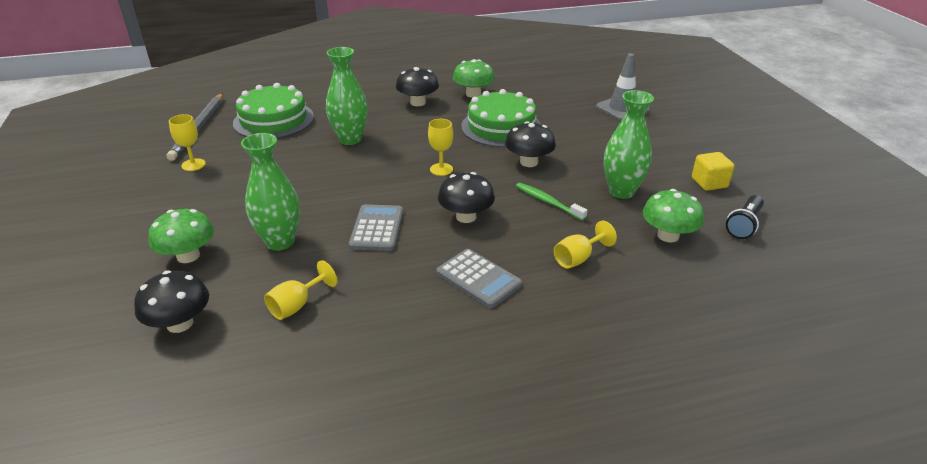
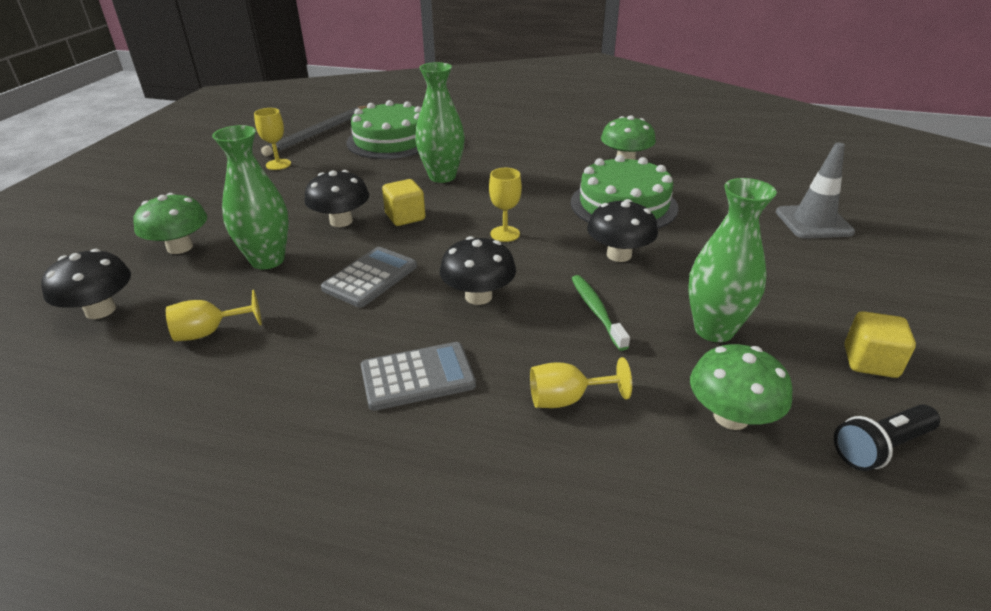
camera: 30 degrees right, 0 degrees up
black mushroom [396,67,439,106] -> black mushroom moved to [304,170,369,227]
grey calculator [436,249,522,308] -> grey calculator turned 90 degrees counterclockwise [361,342,476,411]
none -> yellow cube [382,179,425,226]

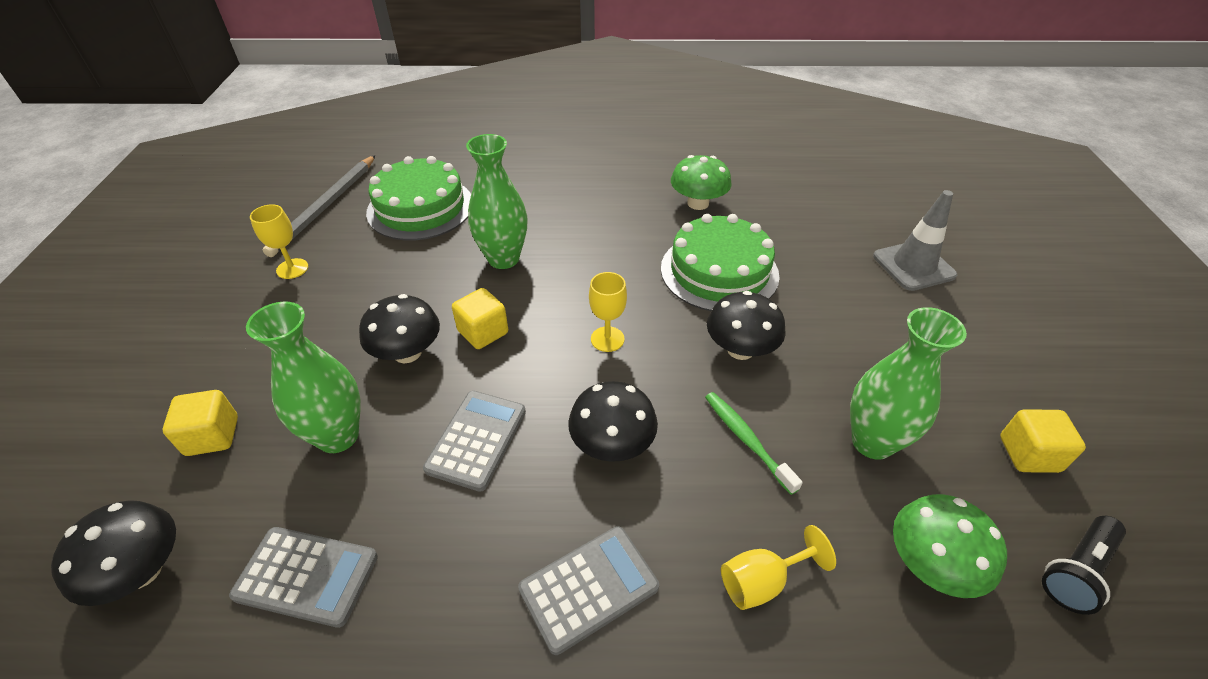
camera: 15 degrees left, 10 degrees up
green mushroom [133,193,207,254] -> yellow cube [163,390,238,456]
yellow goblet [166,290,262,341] -> grey calculator [229,527,378,628]

